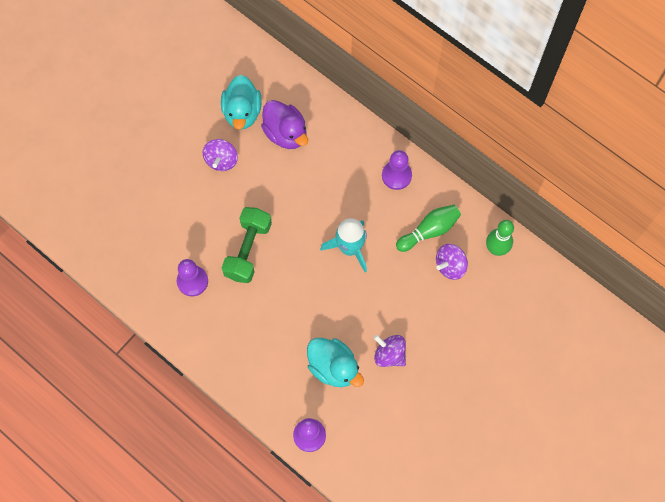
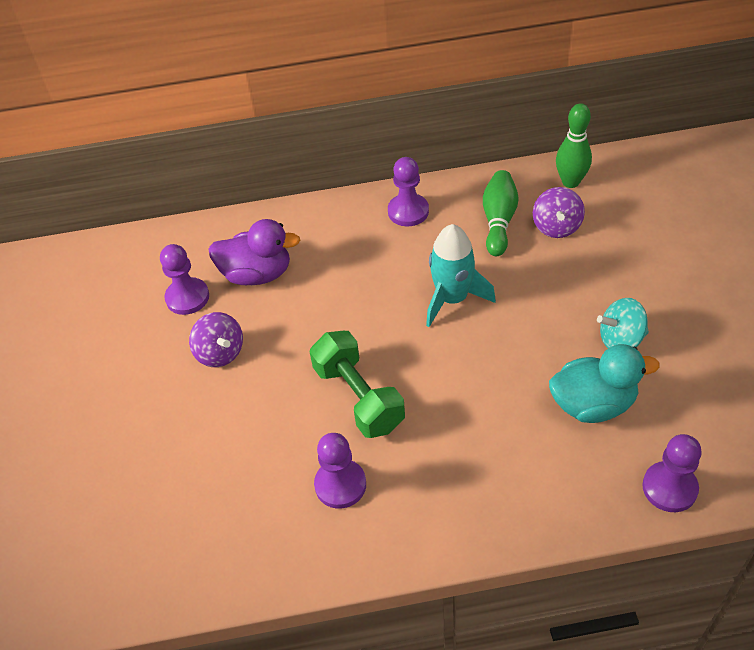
camera: 45 degrees left, 20 degrees down
turquoise duck [221,75,262,129] -> purple pawn [160,244,209,315]
purple spinning top [373,335,406,367] -> turquoise spinning top [597,298,649,349]

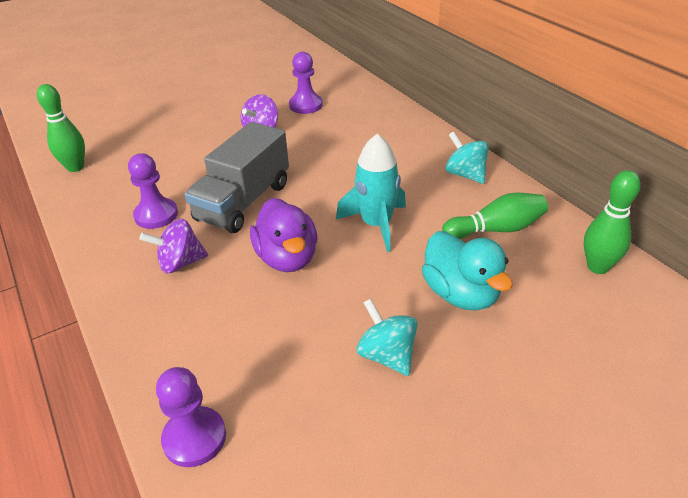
camera: 65 degrees right, 10 degrees down
purple duck [208,219,300,285] -> purple duck moved to [250,198,317,272]
green dumbbell [310,331,405,438] -> grey truck [185,122,289,233]
purple pawn [388,157,429,226] -> turquoise spinning top [446,132,489,184]
purple spinning top [533,187,585,238] -> purple spinning top moved to [140,219,208,274]
turquoise duck [549,344,660,423] -> turquoise duck moved to [422,231,513,310]
none -> green bowling pin [37,84,85,172]

